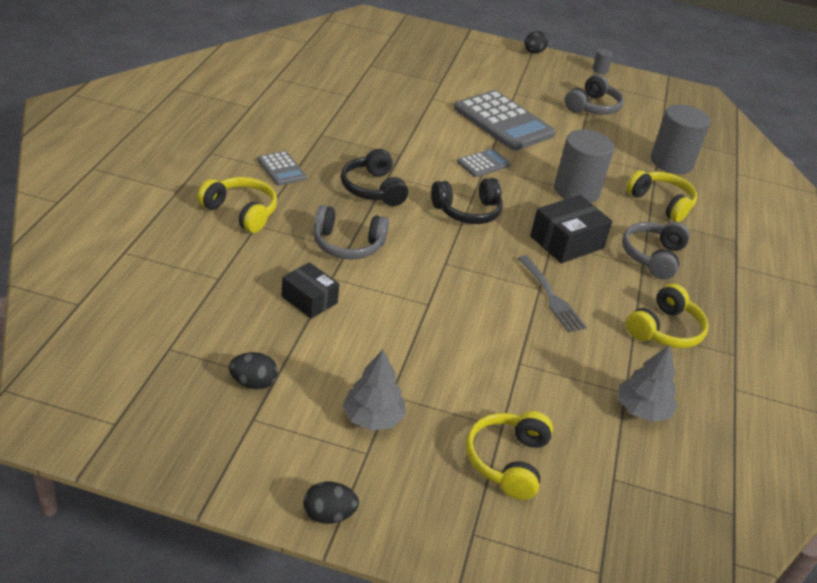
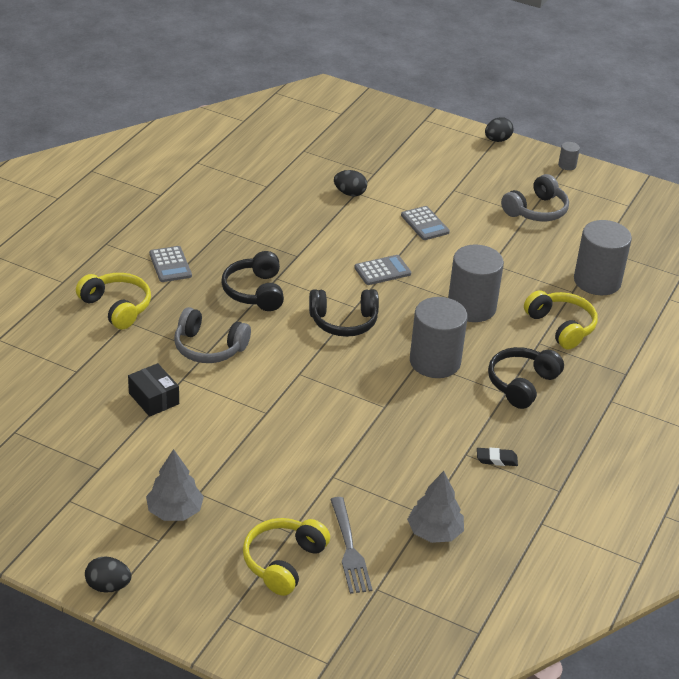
camera: 15 degrees right, 0 degrees up
black egg [229,352,278,389] -> black egg moved to [334,170,367,196]
grey calculator [454,90,556,151] -> grey calculator [401,206,450,240], size x0.48
grey fork [518,255,587,333] -> grey fork moved to [330,497,373,594]
black box [530,195,613,264] -> grey cylinder [410,297,468,378]
grey headphones [622,222,690,279] -> black headphones [488,347,564,409]
yellow headphones [626,284,709,348] -> black eraser [477,448,518,466]

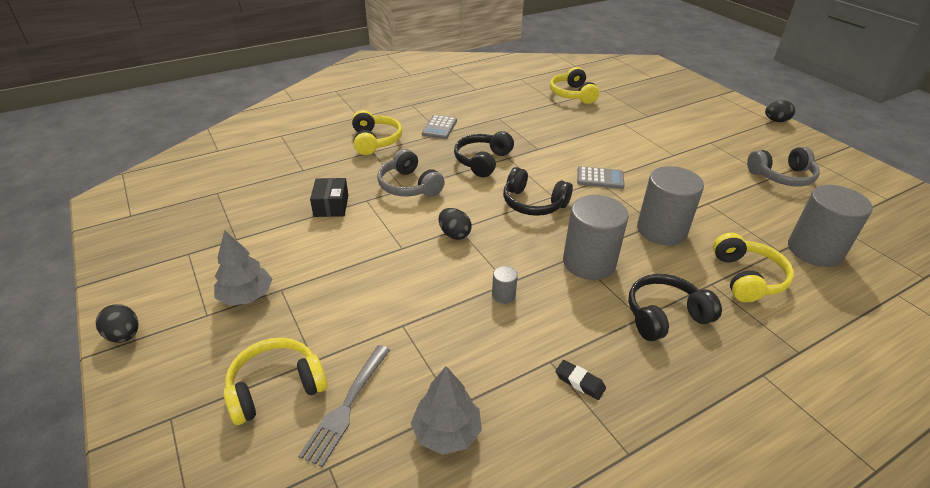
camera: 35 degrees right, 0 degrees up
black egg [334,170,367,196] -> black egg moved to [439,208,472,240]
grey calculator [401,206,450,240] -> none
grey cylinder [558,142,580,170] -> grey cylinder moved to [492,266,518,304]
none -> yellow headphones [550,67,599,104]

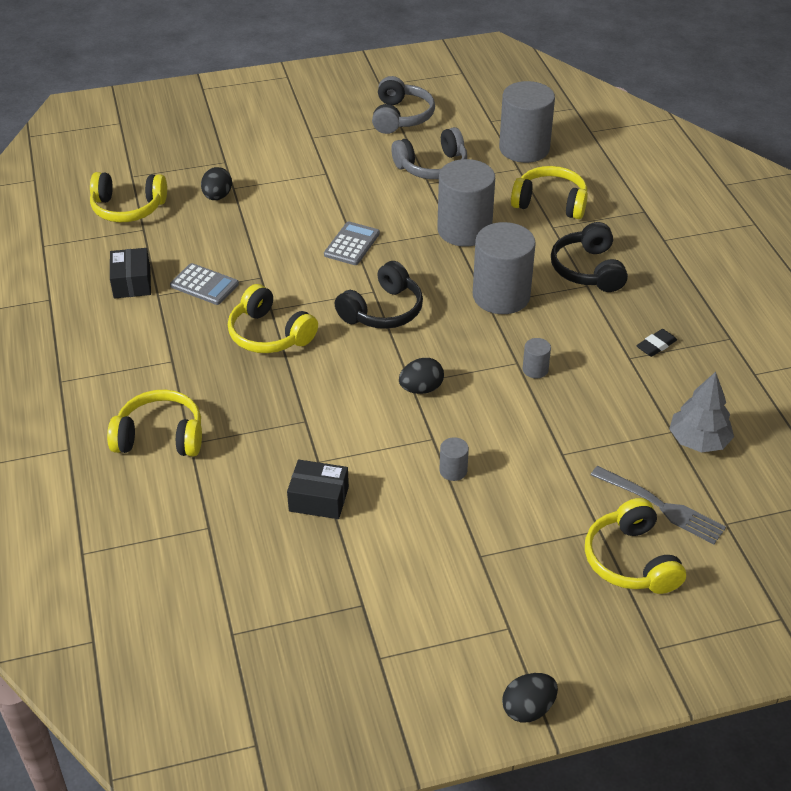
camera: 75 degrees left, 5 degrees up
grey tree [214,230,272,306] -> none
grey headphones [377,149,445,197] -> grey headphones moved to [391,127,467,179]
grey calculator [422,115,457,139] -> grey calculator moved to [170,263,239,305]
black headphones [454,131,514,177] -> yellow headphones [228,284,318,353]
black egg [765,100,795,122] -> black egg moved to [201,167,232,200]
none -> black box [110,248,151,299]
none -> grey cylinder [439,437,469,481]

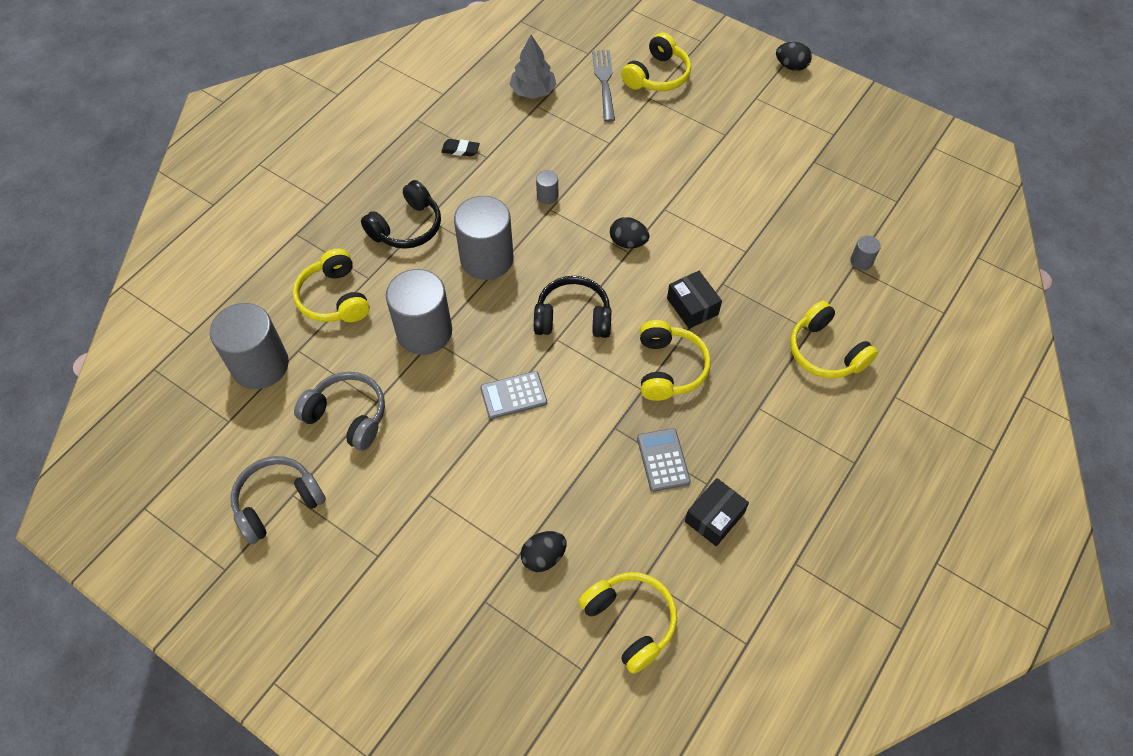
camera: 130 degrees left, 15 degrees up
black box [287,459,349,519] -> black box moved to [667,271,722,329]
grey cylinder [439,437,469,481] -> grey cylinder moved to [850,236,881,270]

